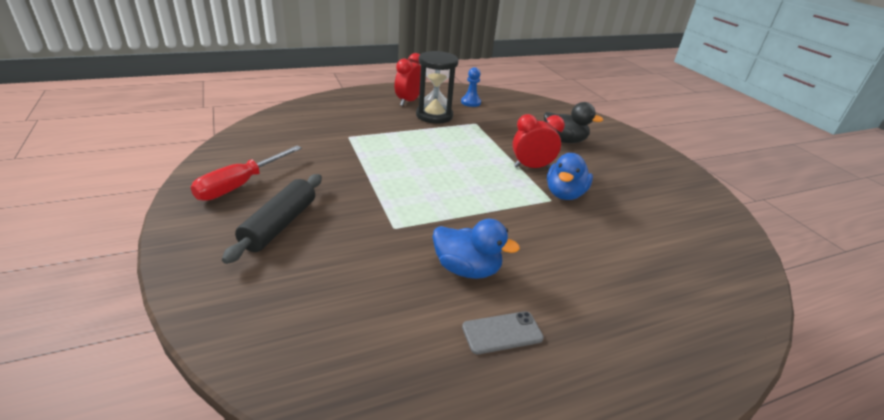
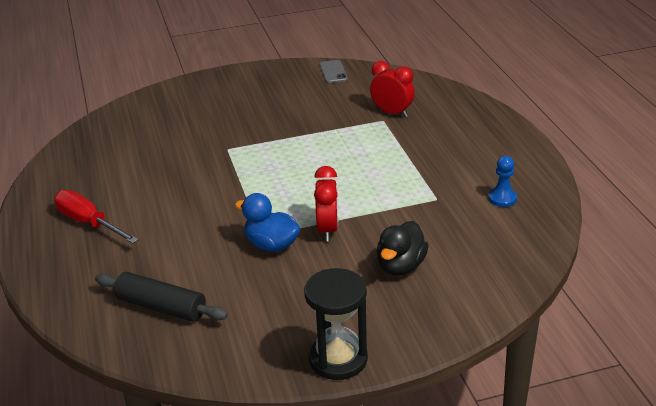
camera: 100 degrees right, 0 degrees up
red screwdriver [191,145,302,201] -> red screwdriver moved to [54,190,139,244]
black rolling pin [222,174,322,264] -> black rolling pin moved to [95,272,228,322]
red clock [395,53,421,106] -> red clock moved to [370,61,415,117]
black hourglass [416,51,459,124] -> black hourglass moved to [304,268,368,380]
blue duck [432,219,520,279] -> none
grey phone [462,311,544,354] -> grey phone moved to [320,60,348,83]

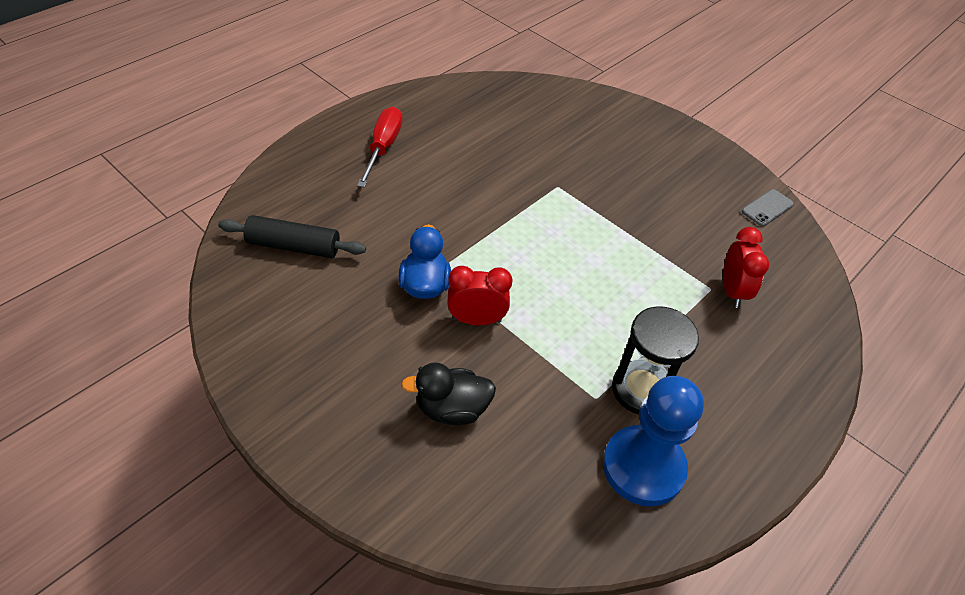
camera: 55 degrees right, 15 degrees up
black rolling pin [95,272,228,322] -> black rolling pin turned 75 degrees counterclockwise [218,215,366,258]
black hourglass [304,268,368,380] -> black hourglass moved to [612,306,699,414]
red clock [314,166,338,241] -> red clock turned 150 degrees counterclockwise [447,266,512,325]
blue pawn [488,156,517,207] -> blue pawn [603,376,704,507], size x2.16

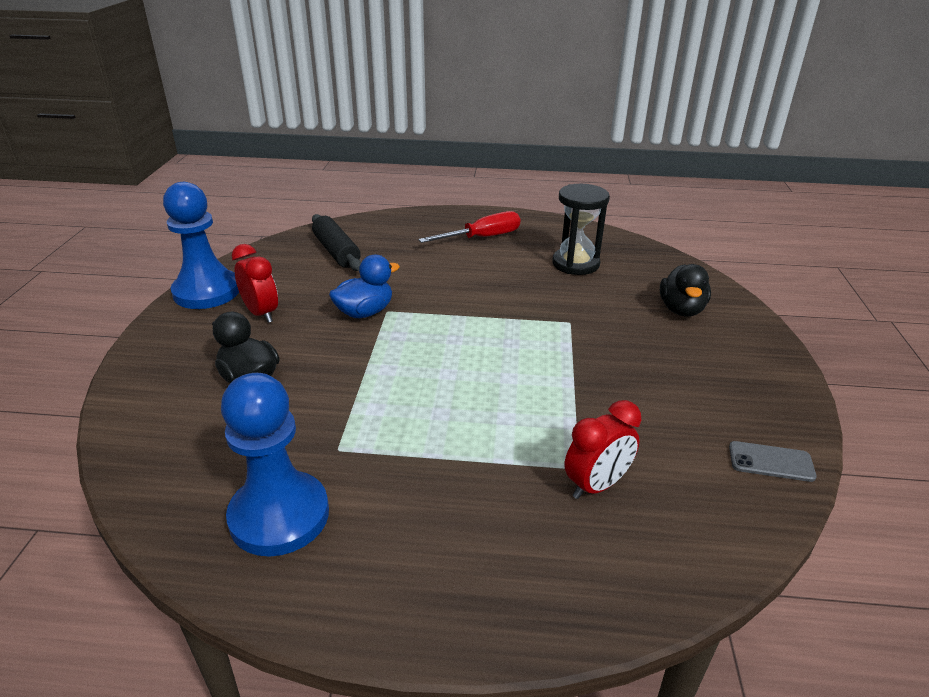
camera: 55 degrees right, 15 degrees down
red clock [447,266,512,325] -> red clock moved to [232,244,278,323]
black hourglass [612,306,699,414] -> black hourglass moved to [552,184,610,275]
none -> blue pawn [163,182,239,309]
none -> black duck [660,264,711,317]

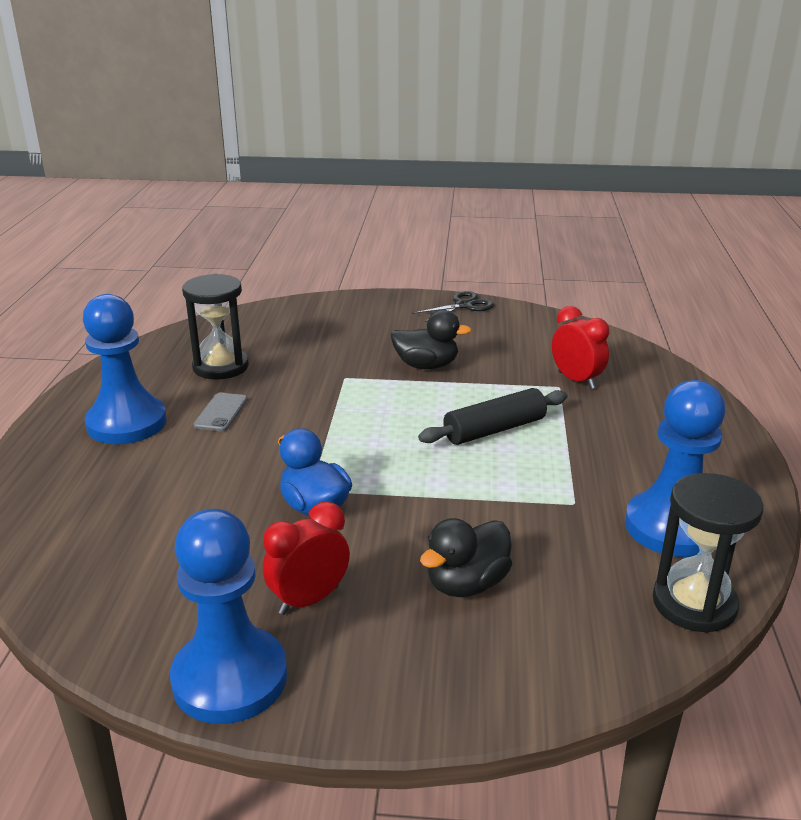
camera: 90 degrees left, 5 degrees down
black rolling pin [312,214,361,271] -> black rolling pin moved to [418,388,568,445]
red screwdriver [418,211,520,243] -> blue pawn [83,294,167,444]
black duck [660,264,711,317] -> black duck moved to [391,310,472,369]
grey phone [729,441,817,482] -> grey phone moved to [193,393,248,431]
none -> black scissors [412,291,494,322]
none -> black hourglass [653,473,764,633]

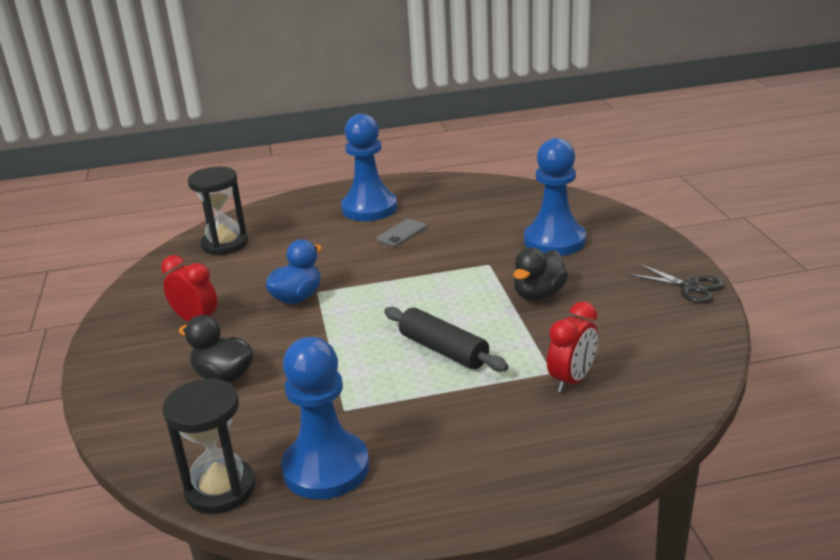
camera: 75 degrees right, 0 degrees up
blue pawn [170,509,287,724] -> blue pawn moved to [524,138,586,256]
black hourglass [182,274,249,380] -> black hourglass moved to [188,166,248,255]
grey phone [193,393,248,431] -> grey phone turned 45 degrees counterclockwise [376,219,427,247]
black duck [391,310,472,369] -> black duck turned 45 degrees clockwise [513,248,568,301]

